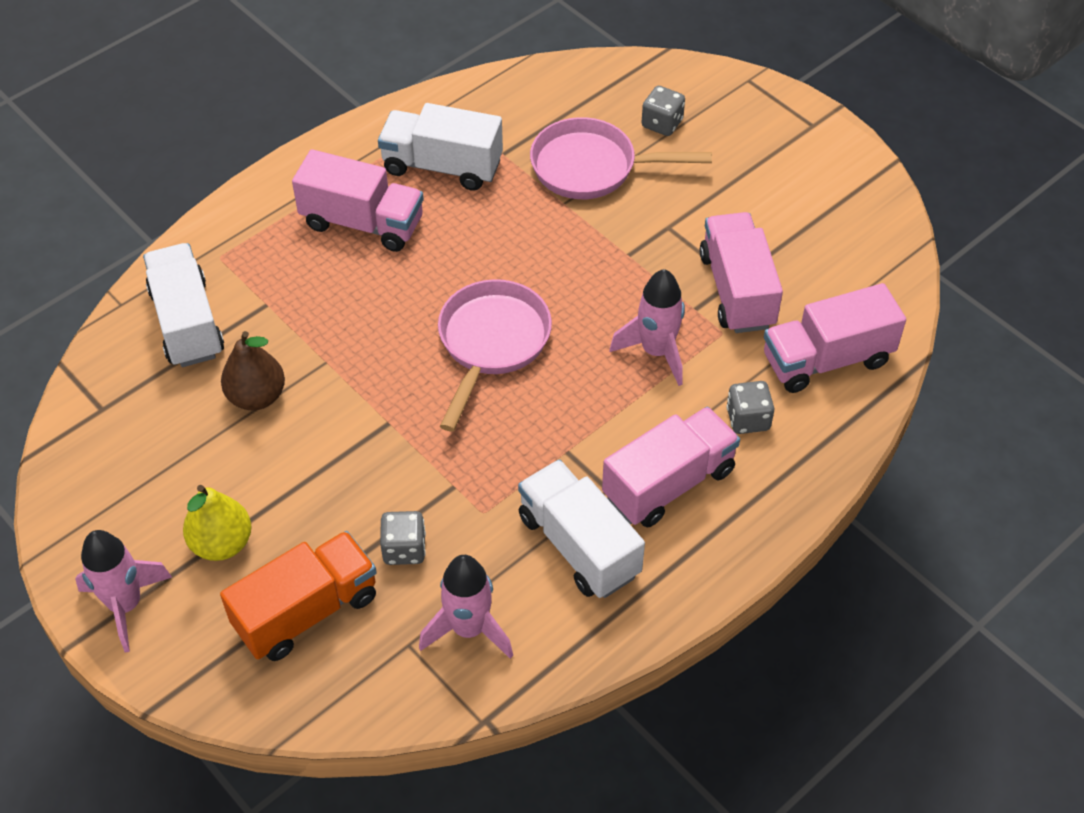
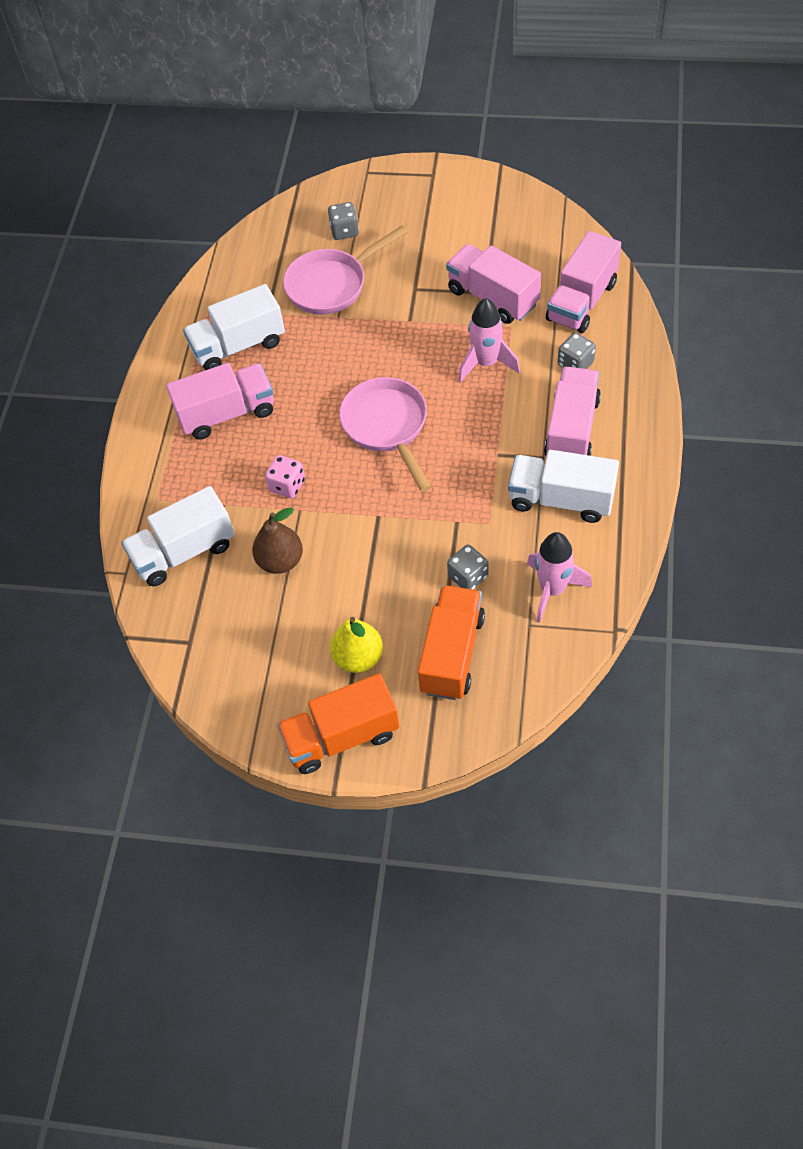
camera: 35 degrees left, 5 degrees up
pink rocket [75,530,172,652] -> orange truck [277,673,399,774]
white truck [143,243,224,367] -> white truck turned 60 degrees counterclockwise [121,486,235,586]
none -> pink dice [265,455,305,498]

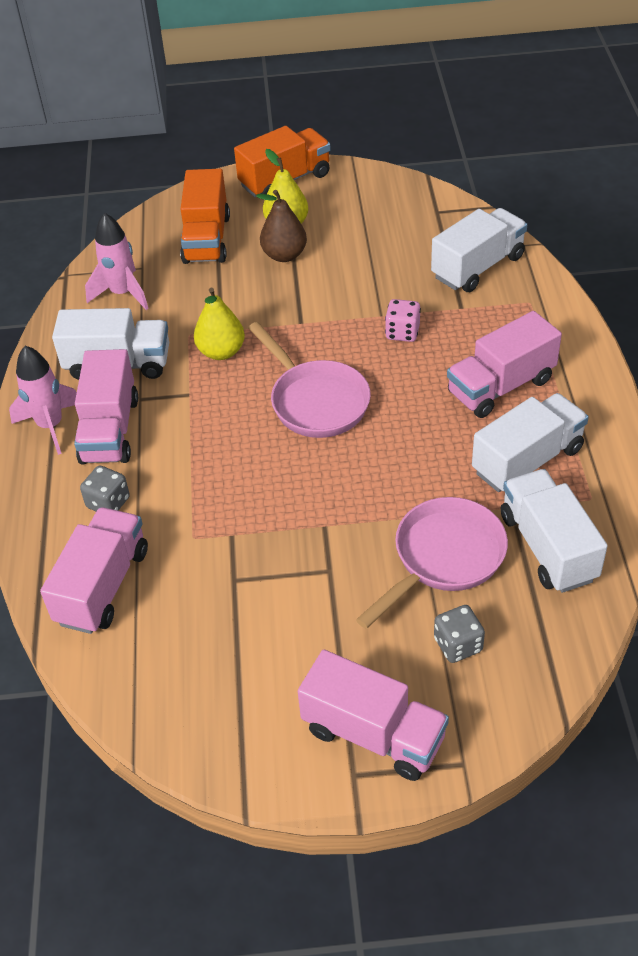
camera: 165 degrees right, 10 degrees down
brown pear [252,507,303,574] -> brown pear moved to [256,190,307,262]
pink truck [446,244,541,324] -> pink truck moved to [298,650,449,781]
grey dice [447,545,489,589] -> none
pink rocket [458,298,520,383] -> pink rocket moved to [9,346,77,455]
none -> yellow pear [194,287,245,360]
none -> white truck [501,469,608,593]

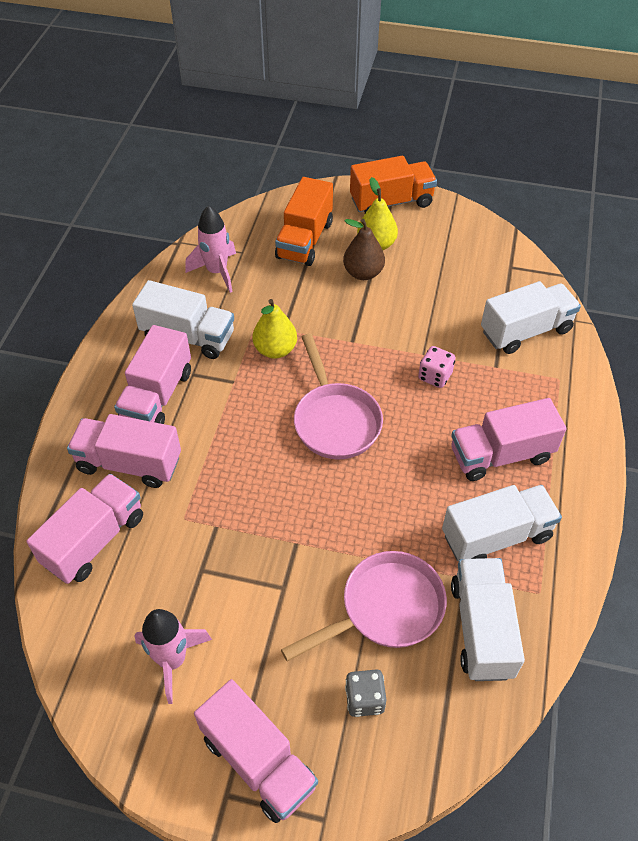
camera: 15 degrees right, 5 degrees up
pink rocket [9,346,77,455] -> pink rocket moved to [134,609,212,704]
grey dice [80,465,130,511] -> pink truck [67,414,181,488]

